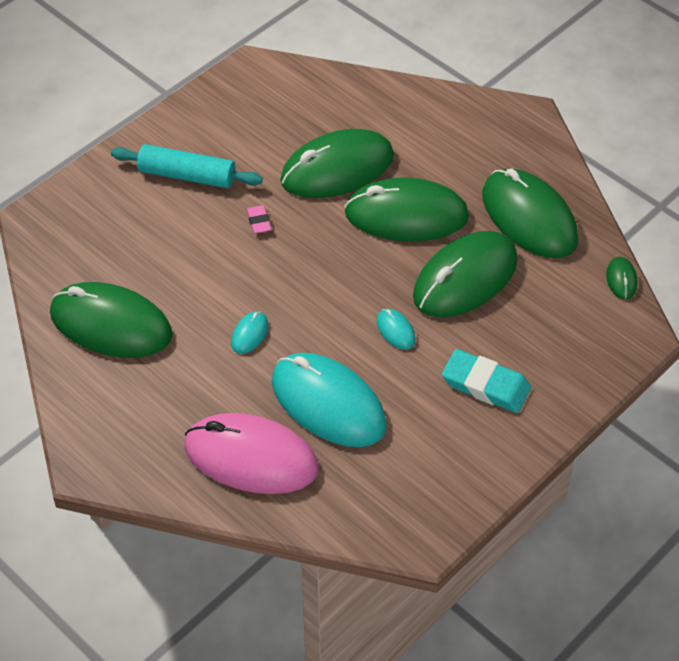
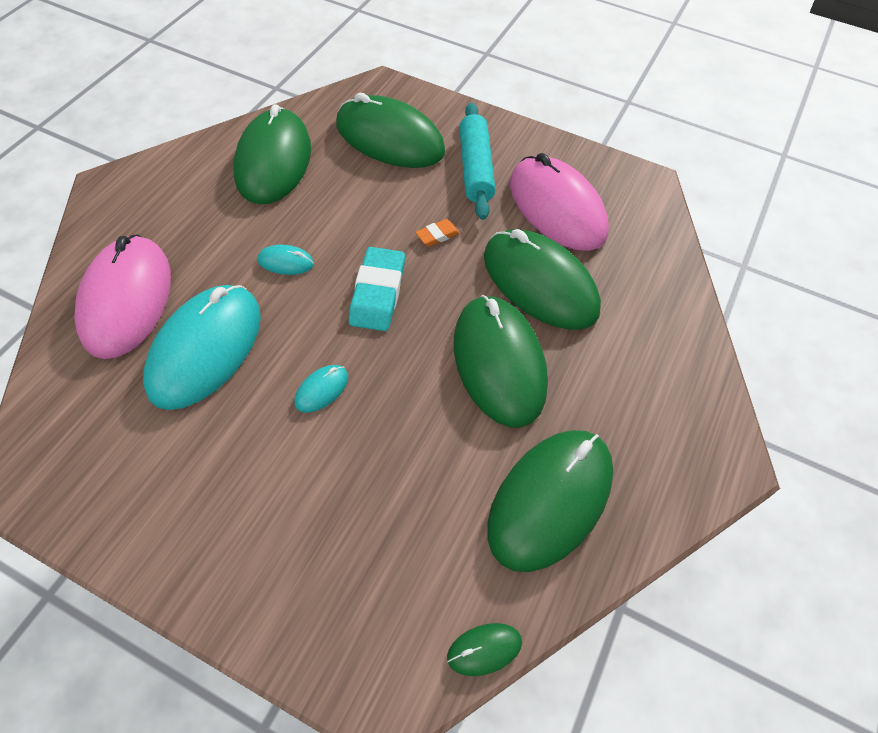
camera: 70 degrees right, 5 degrees up
pink eraser [247,205,271,234] -> orange eraser [415,219,460,247]
green mouse [413,231,518,318] -> green mouse moved to [336,93,445,168]
turquoise eraser [442,349,531,413] -> turquoise eraser moved to [349,247,405,331]
none -> pink mouse [510,153,609,251]

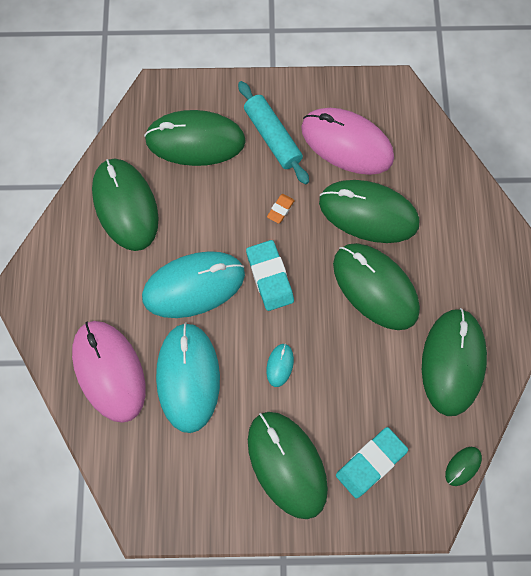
camera: 25 degrees left, 15 degrees up
turquoise mouse [258,245,314,275] -> turquoise mouse [142,251,245,318], size x2.44
none -> green mouse [248,412,328,519]
none -> turquoise eraser [336,427,408,498]

